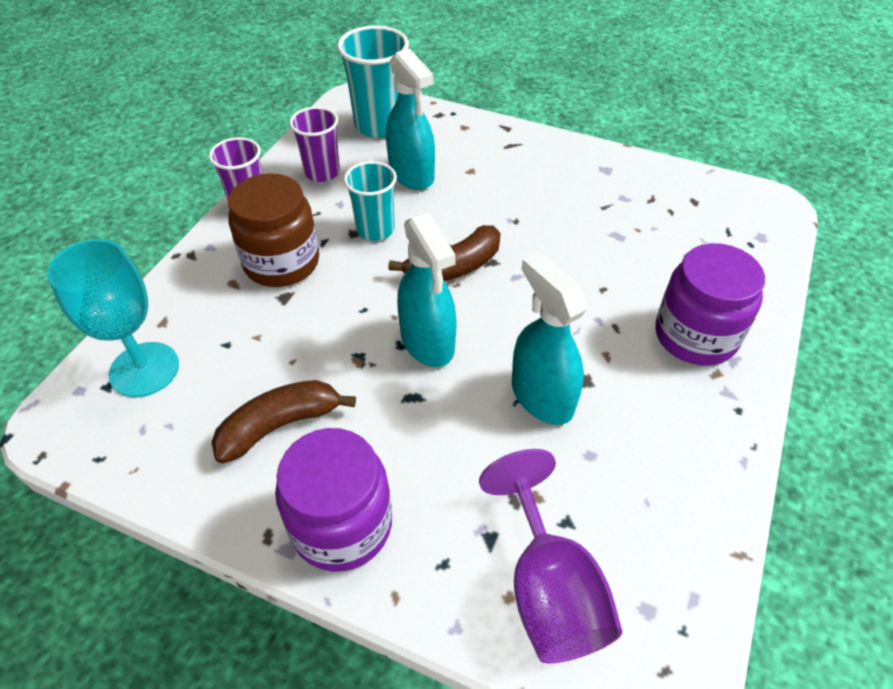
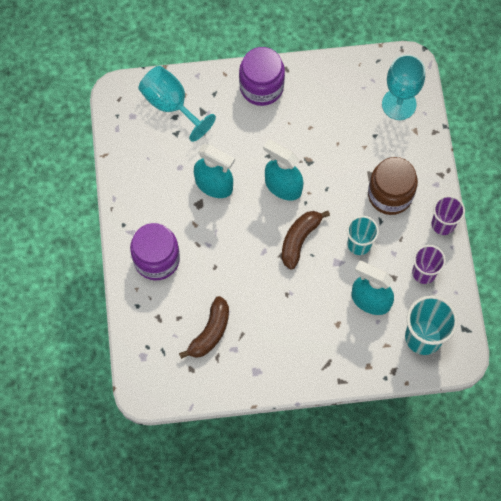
camera: 150 degrees right, 20 degrees up
brown banana [211,380,356,463] -> brown banana moved to [179,296,229,359]
purple goblet [479,449,622,663] -> turquoise goblet [138,66,216,142]

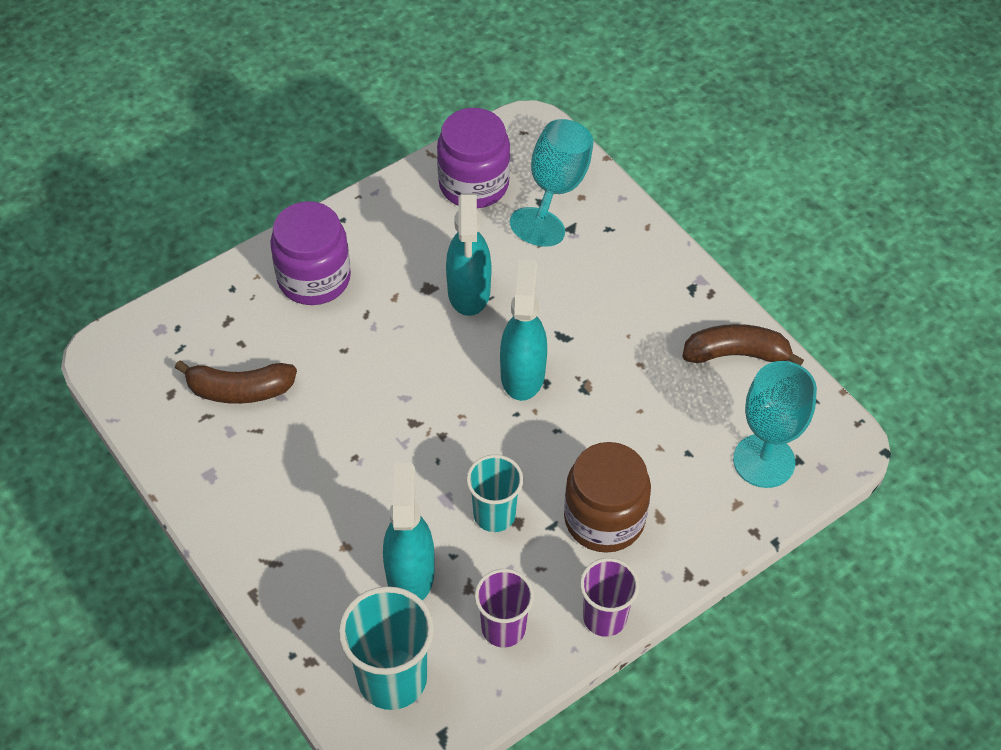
camera: 60 degrees right, 15 degrees down
purple jar [239,47,285,106] -> purple jar moved to [437,108,510,208]
brown banana [282,211,330,270] -> brown banana moved to [682,324,804,366]

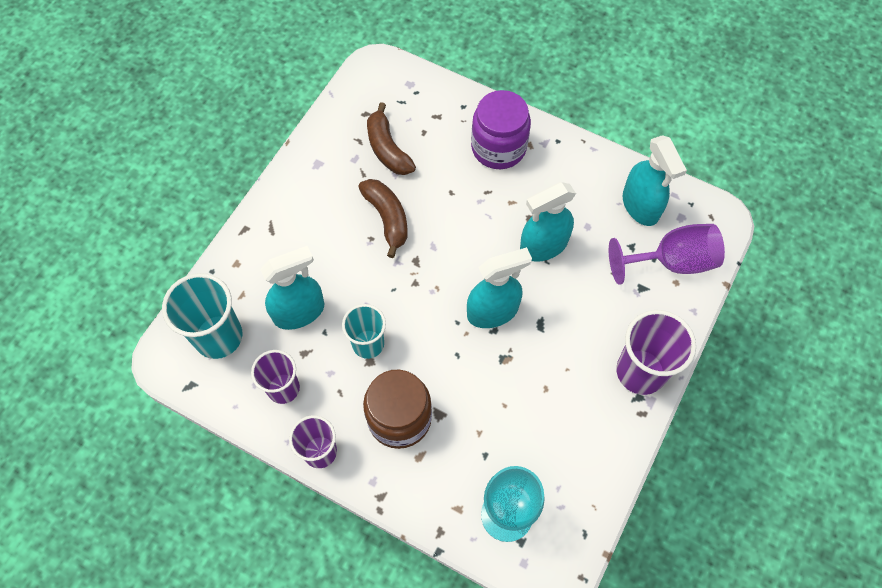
camera: 65 degrees right, 10 degrees up
purple jar [437,108,510,208] -> turquoise spray bottle [623,135,687,226]
turquoise goblet [510,119,594,247] -> purple goblet [609,224,725,285]
brown banana [682,324,804,366] -> brown banana moved to [358,179,408,258]
none -> purple cup [616,310,696,395]

